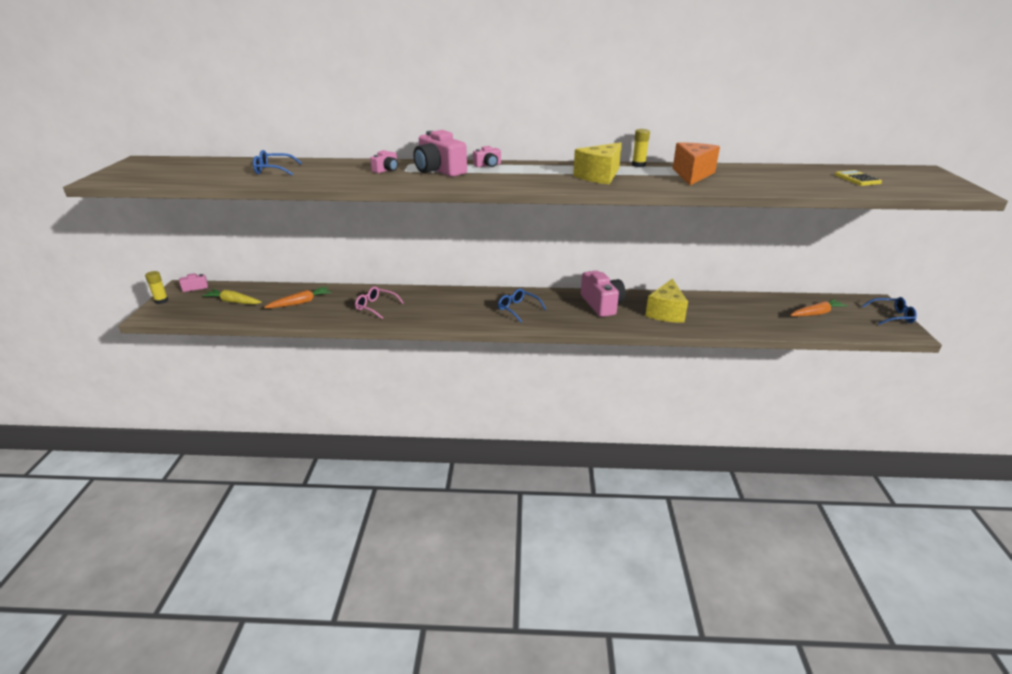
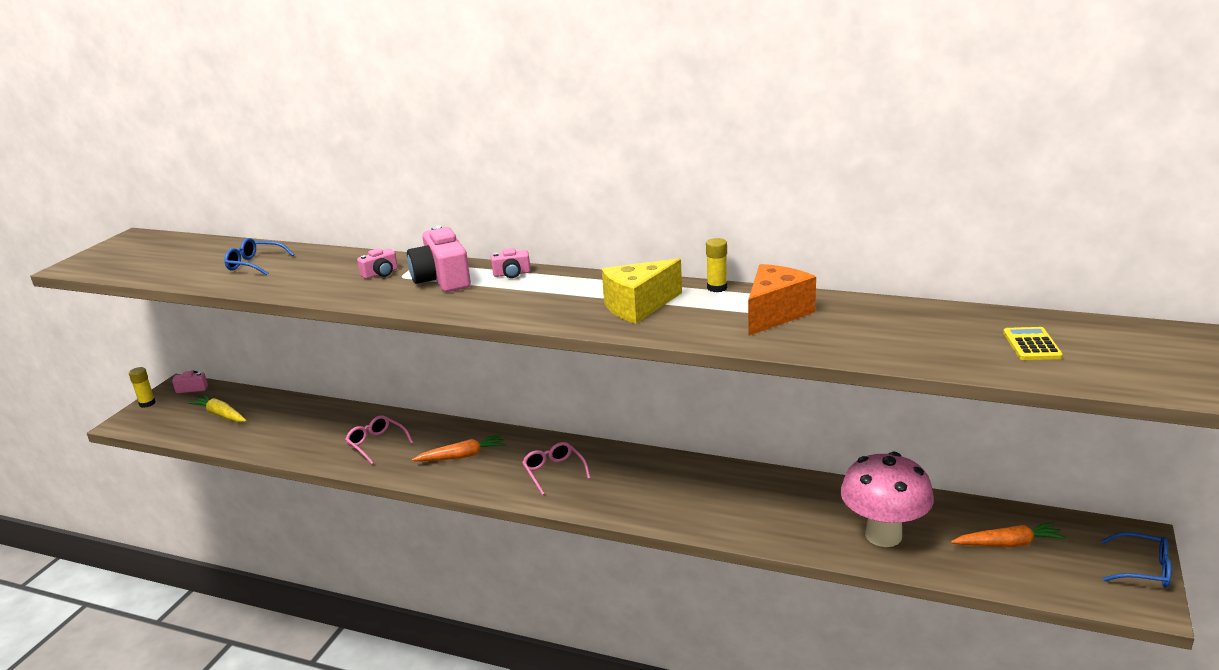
camera: 20 degrees right, 5 degrees down
orange carrot [264,287,332,308] -> orange carrot moved to [412,434,506,461]
blue glasses [498,289,546,322] -> pink glasses [522,442,591,495]
pink camera [581,271,626,317] -> none
yellow cheese [645,279,688,322] -> none
none -> pink mushroom [841,452,934,547]

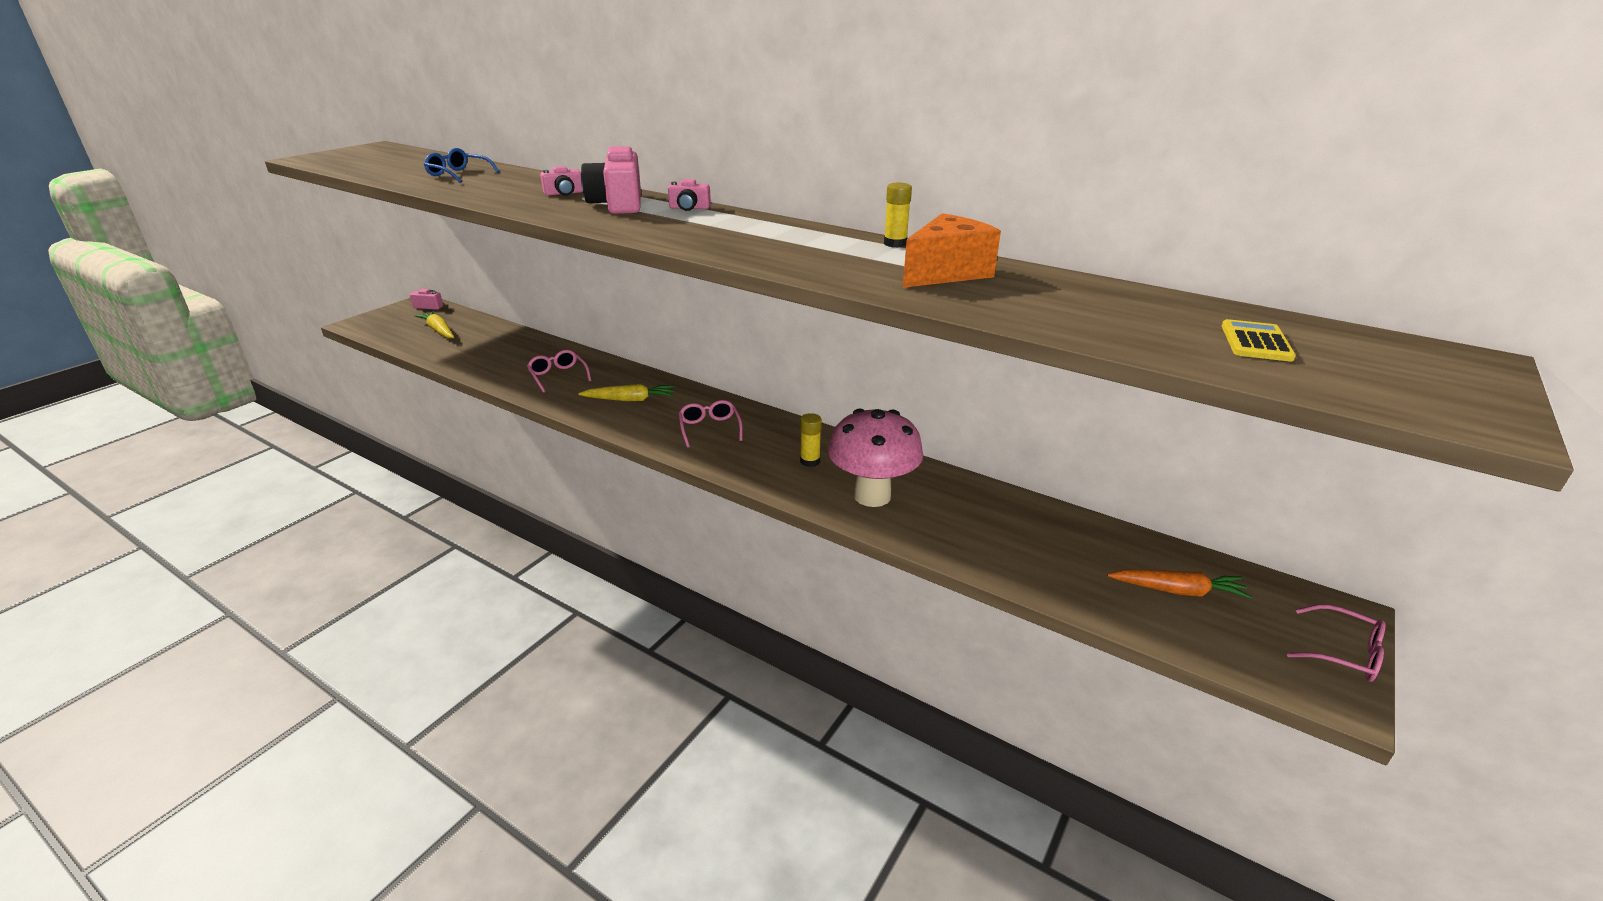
camera: 10 degrees right, 5 degrees up
yellow glue stick [129,367,156,408] -> yellow glue stick moved to [800,413,822,467]
orange carrot [412,434,506,461] -> yellow carrot [578,384,674,401]
yellow cheese [602,259,682,324] -> none
pink mushroom [841,452,934,547] -> pink mushroom moved to [828,408,923,507]
blue glasses [1101,532,1172,588] -> pink glasses [1287,604,1386,682]

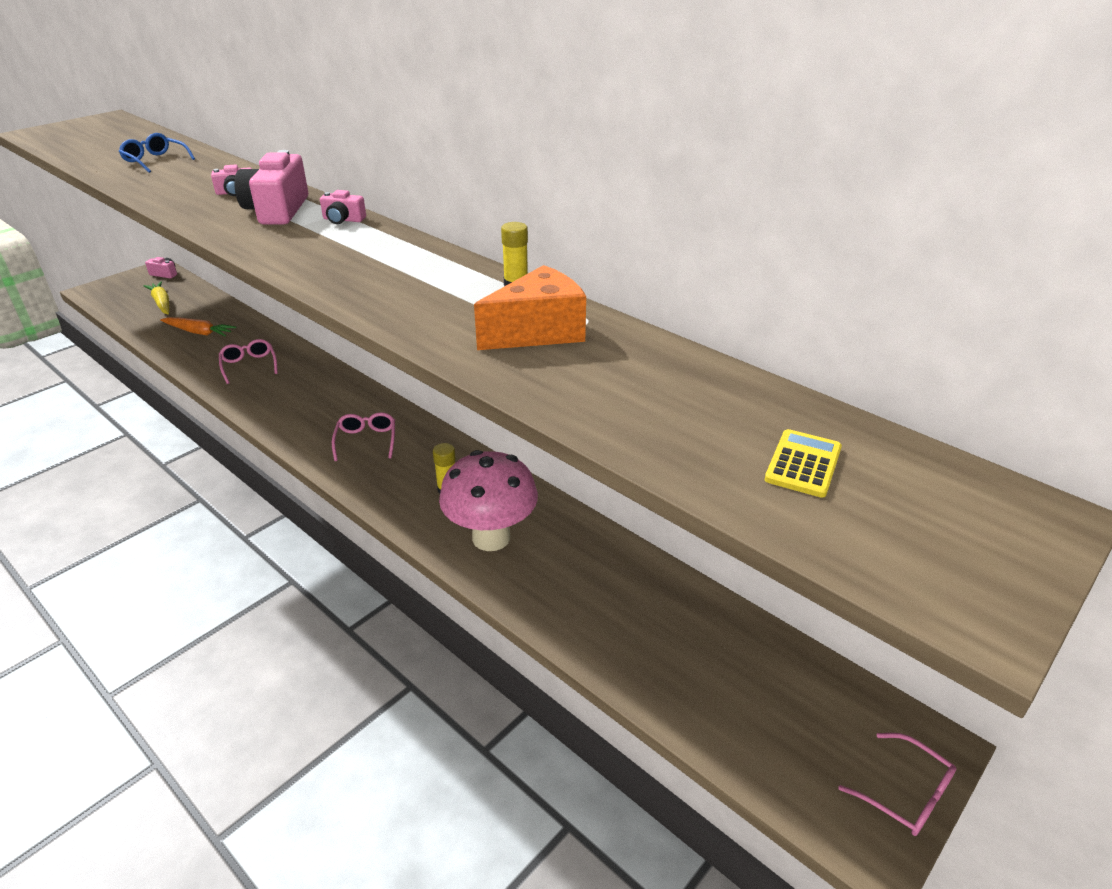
camera: 10 degrees right, 5 degrees up
yellow carrot [578,384,674,401] -> none
orange carrot [1107,570,1252,599] -> orange carrot moved to [160,317,236,336]

